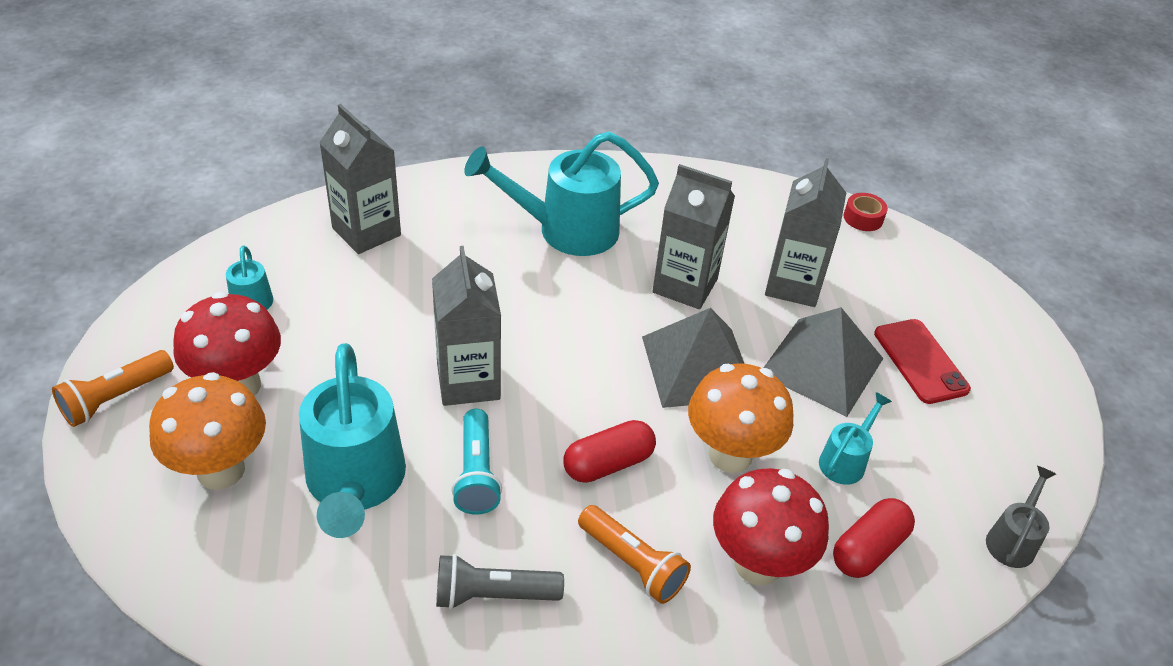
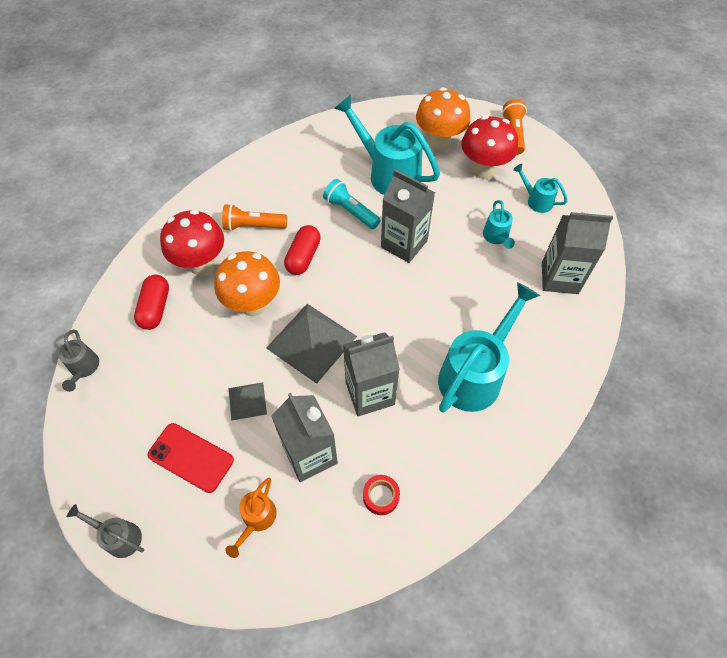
camera: 140 degrees right, 15 degrees up
grey flashlight [436,554,564,610] -> none
grey pyramid [763,307,884,417] -> grey pyramid [229,382,267,421], size x0.51
turquoise watering can [819,392,892,485] -> turquoise watering can moved to [483,200,515,249]
red tape [844,193,888,231] -> red tape moved to [363,475,400,515]
none -> grey watering can [67,504,144,558]
none -> orange watering can [225,478,277,558]

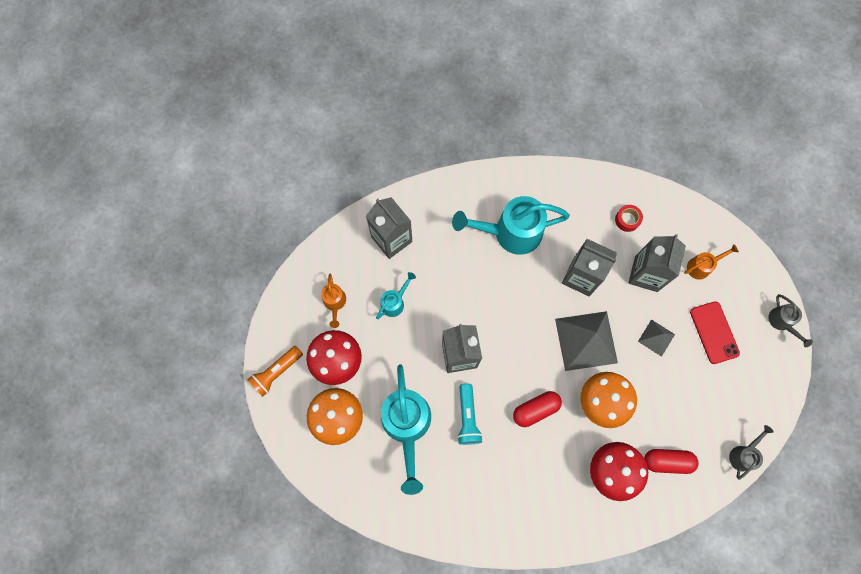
camera: 135 degrees left, 15 degrees up
red capsule [134,275,169,330] -> red capsule turned 45 degrees clockwise [644,449,699,474]
orange flashlight [222,204,287,231] -> none
turquoise watering can [513,164,568,213] -> orange watering can [321,274,346,328]

